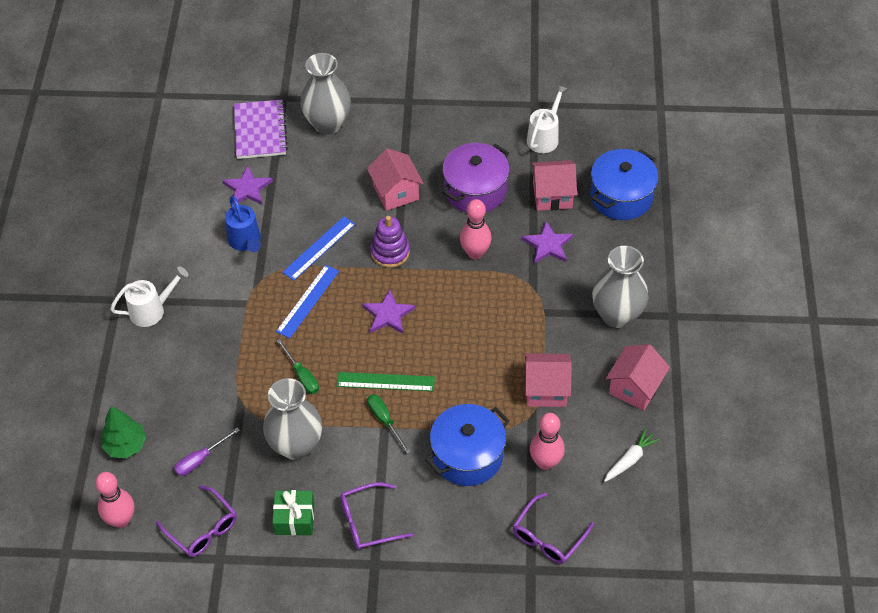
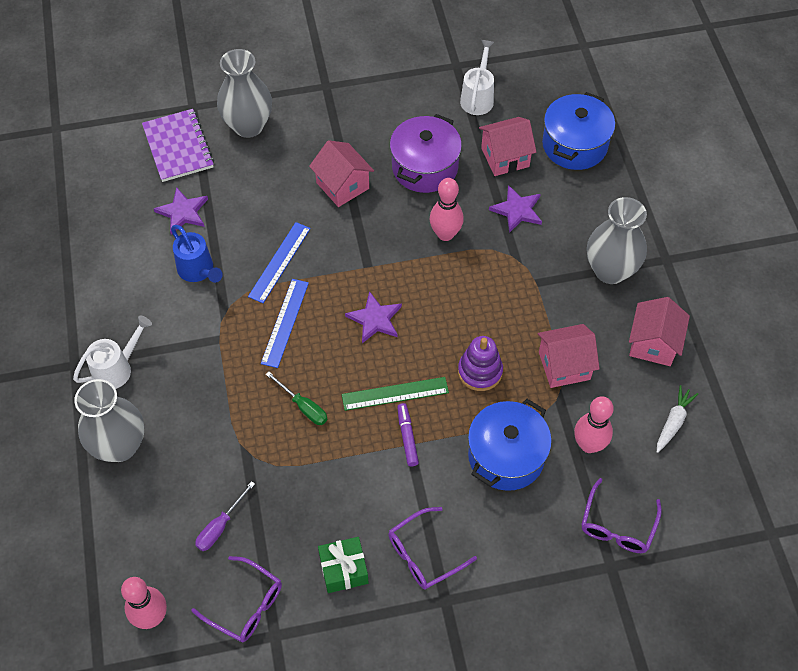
camera: 15 degrees left, 5 degrees up
green tree [101,406,146,458] -> none
grey vase [263,378,322,460] -> grey vase moved to [74,379,144,462]
green screwdriver [367,394,411,453] -> purple marker [397,403,419,466]
purple stacking toy [370,216,410,268] -> purple stacking toy moved to [458,336,503,391]

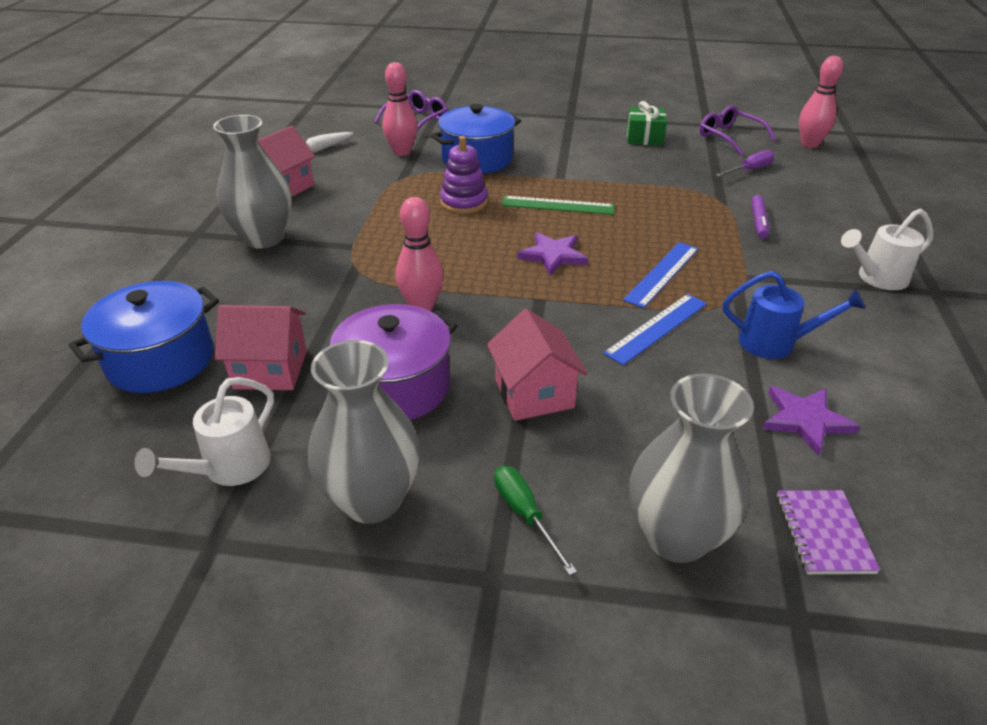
camera: 160 degrees left, 20 degrees down
grey vase [74,379,144,462] -> grey vase moved to [308,340,420,524]
purple notebook [142,109,214,182] -> purple notebook [777,490,880,574], size x0.63
blue watering can [171,225,223,283] -> blue watering can turned 120 degrees clockwise [723,271,865,359]
green screwdriver [266,372,327,425] -> green screwdriver moved to [494,466,577,576]
purple glasses [388,507,477,590] -> none
purple marker [397,403,419,466] -> purple marker moved to [751,195,769,239]
purple star [489,185,542,233] -> none
pink house [538,324,600,388] -> none

